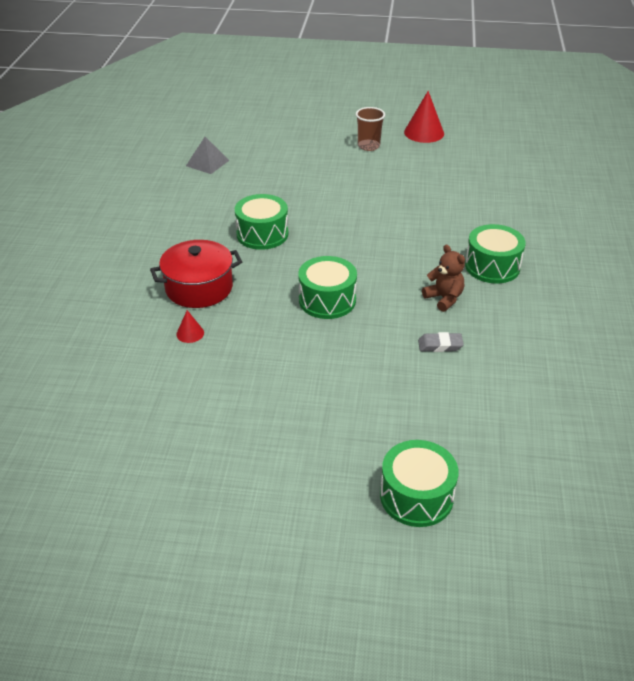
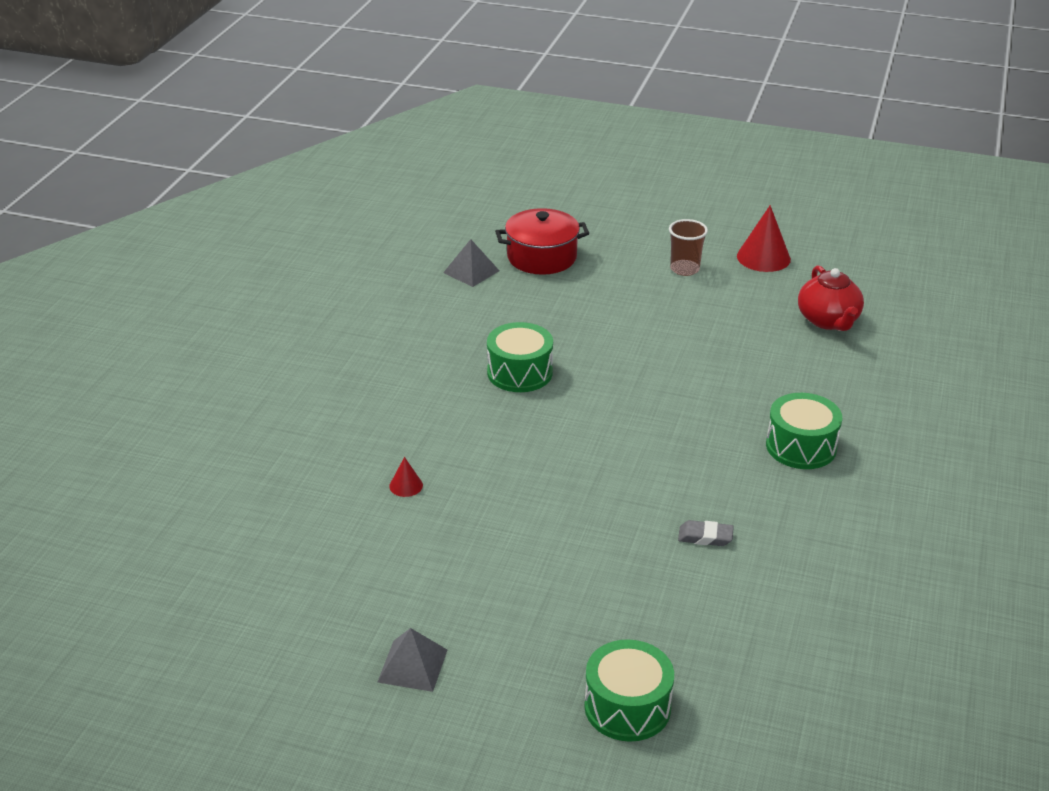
camera: 10 degrees right, 5 degrees down
red pot [150,240,242,308] -> red pot moved to [495,208,589,275]
green drum [298,256,357,319] -> none
brown teddy bear [422,245,465,312] -> none
none -> grey pyramid [378,628,447,692]
none -> red teapot [798,265,864,331]

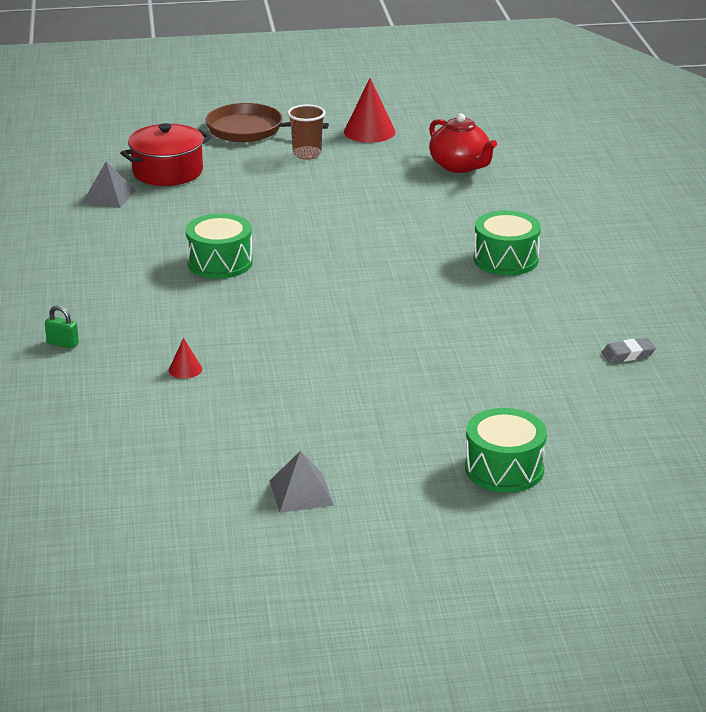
camera: 25 degrees left, 5 degrees down
grey eraser [678,520,734,546] -> grey eraser moved to [601,338,656,363]
none -> green padlock [45,305,79,348]
none -> brown pan [206,103,329,142]

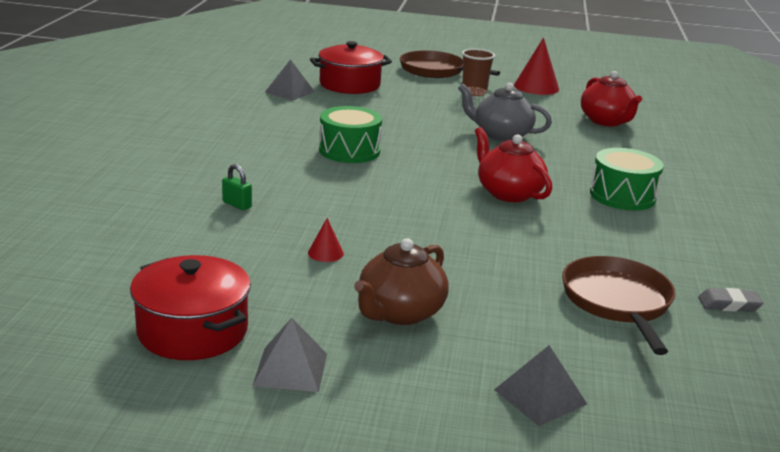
camera: 15 degrees right, 5 degrees down
green padlock [45,305,79,348] -> green padlock moved to [222,164,252,210]
red cone [169,338,202,379] -> red cone moved to [308,218,344,262]
green drum [465,408,547,493] -> grey pyramid [494,345,587,426]
none -> red pot [130,255,251,360]
none -> brown teapot [354,238,448,325]
none -> grey teapot [458,83,552,141]
none -> red teapot [475,127,552,202]
none -> brown pan [562,256,676,355]

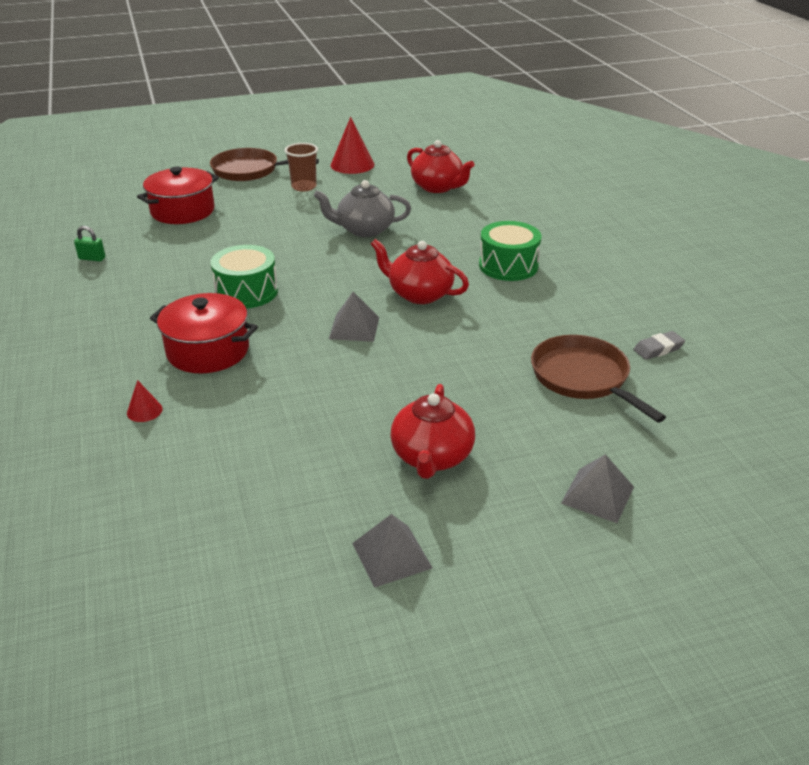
camera: 25 degrees left, 10 degrees up
red pot [130,255,251,360] -> red pot moved to [150,293,258,373]
green padlock [222,164,252,210] -> green padlock moved to [74,226,105,261]
grey pyramid [265,59,315,100] -> grey pyramid moved to [329,292,379,342]
red cone [308,218,344,262] -> red cone moved to [127,380,162,422]
brown teapot [354,238,448,325] -> red teapot [390,384,475,479]

